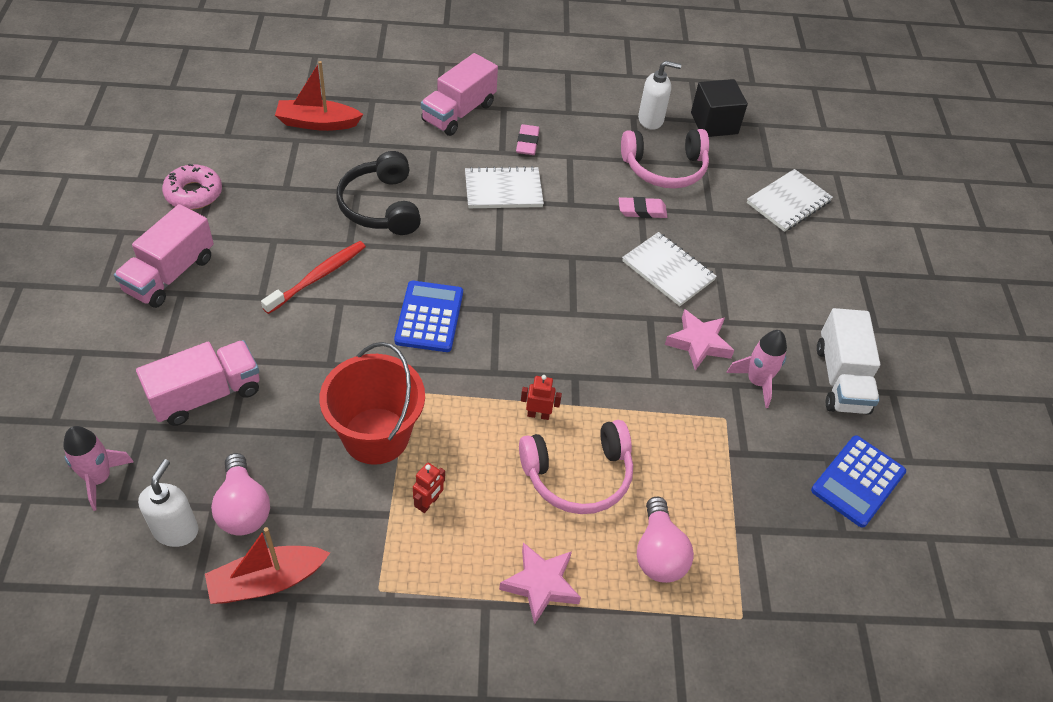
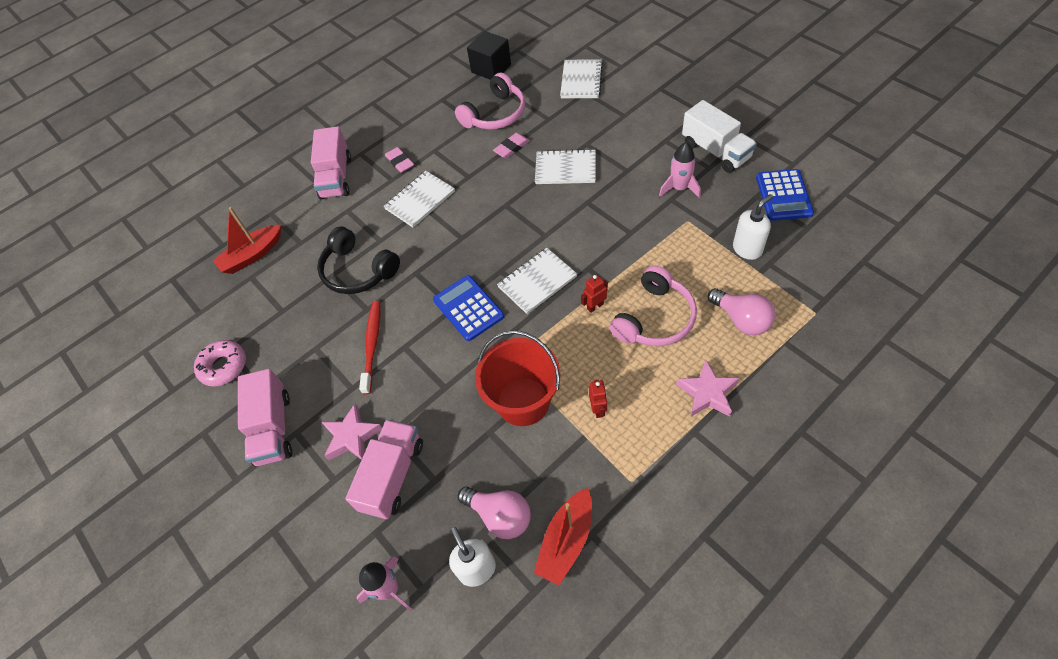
camera: 30 degrees left, 5 degrees up
white soap dispenser [638,61,681,130] -> white soap dispenser moved to [733,194,773,260]
pink star [665,309,734,371] -> pink star moved to [322,404,382,461]
none -> white notebook [497,248,577,314]

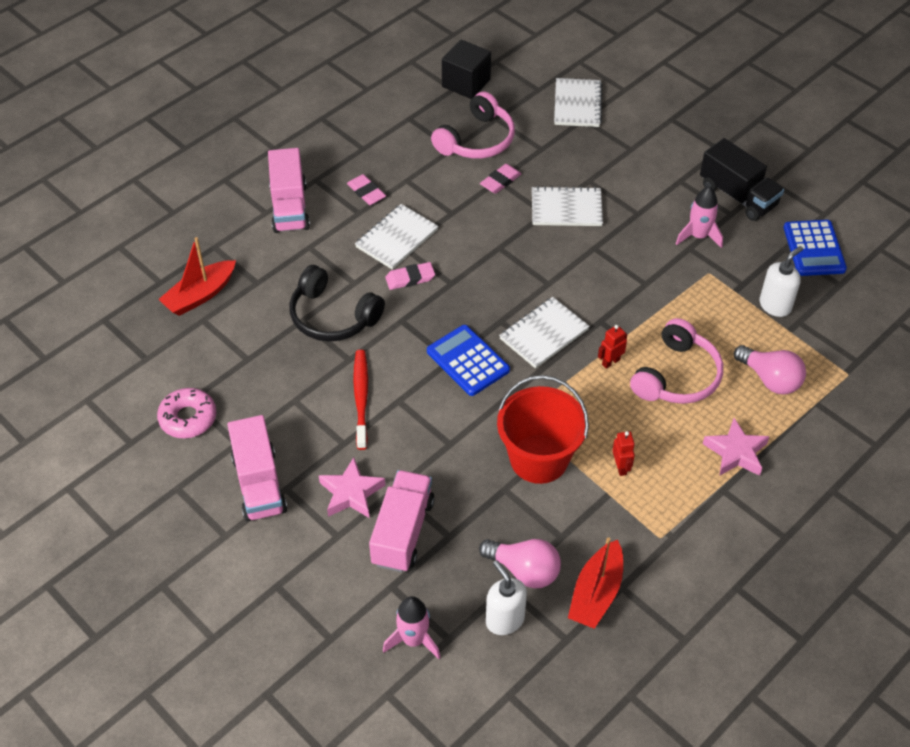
camera: 10 degrees left, 5 degrees down
white truck [682,100,757,173] -> black truck [700,138,784,221]
none -> pink eraser [385,262,435,290]

